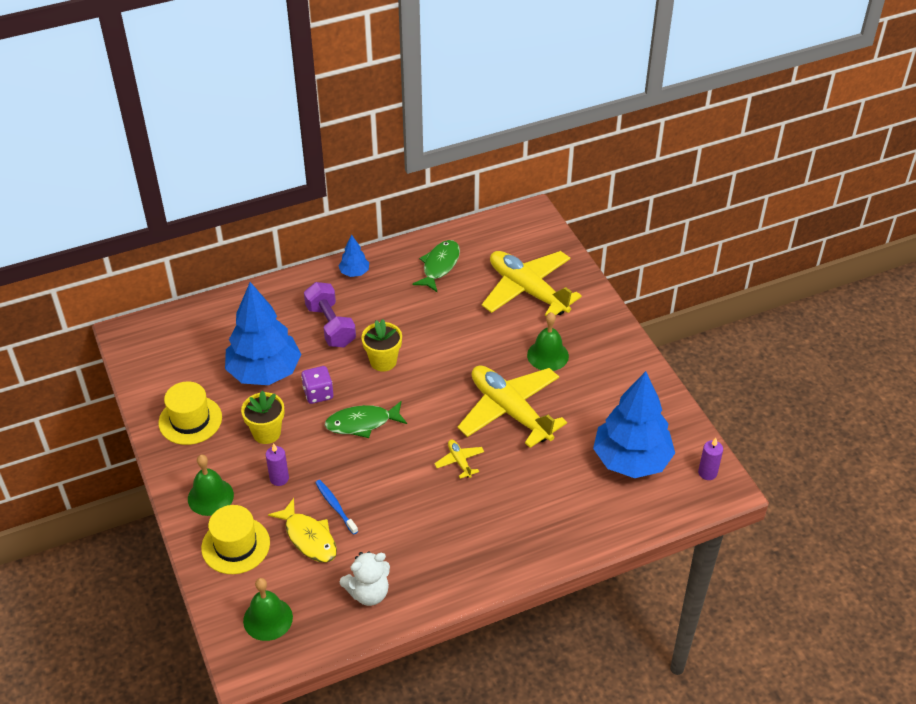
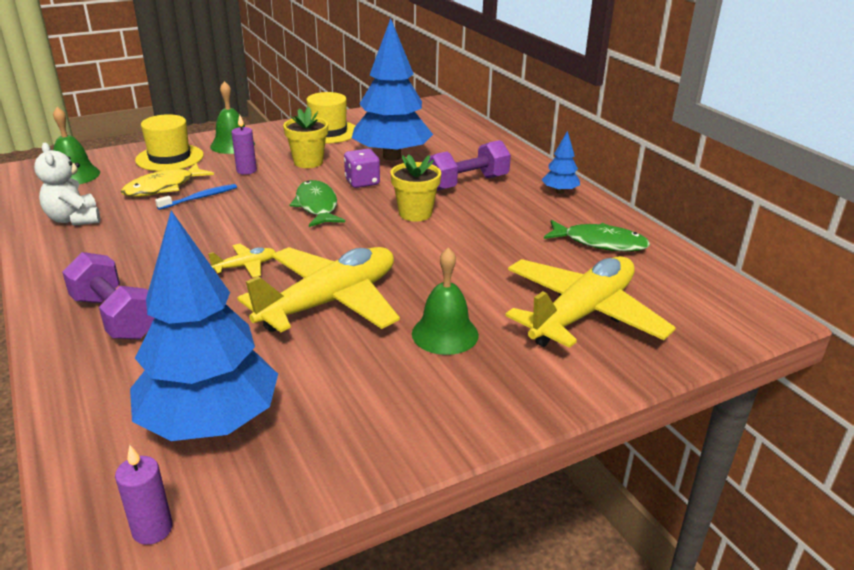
camera: 85 degrees right, 15 degrees down
none -> purple dumbbell [62,252,154,340]

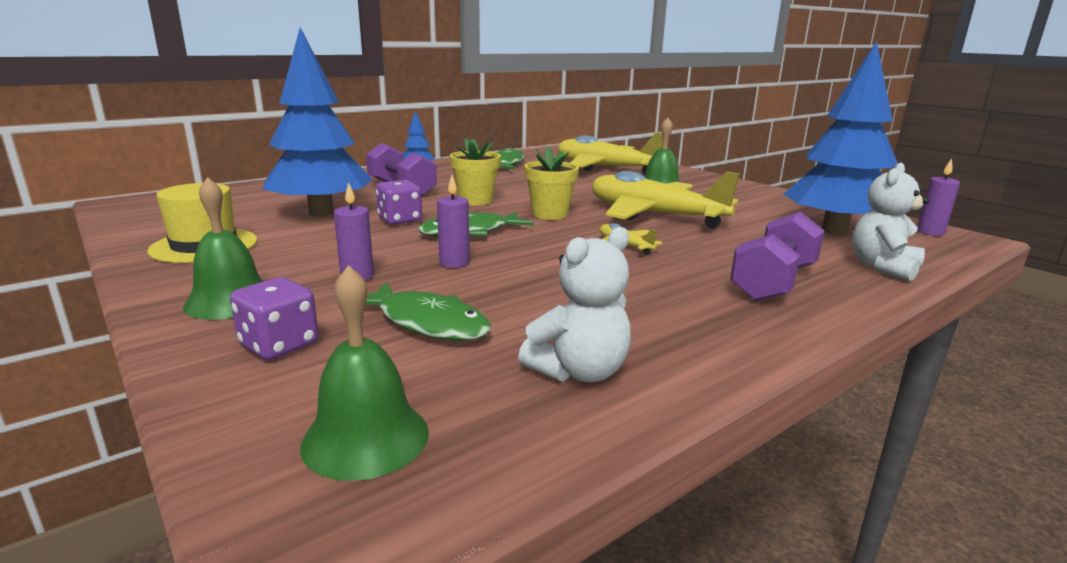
camera: 100 degrees left, 10 degrees down
yellow fish [121,163,214,197] -> green fish [366,282,492,341]
yellow hat [135,114,204,171] -> purple dice [230,277,319,360]
blue toothbrush [155,184,237,210] -> none
yellow flower pot [283,107,328,168] -> yellow flower pot moved to [524,146,579,220]
none -> purple candle [437,175,470,268]
none -> white teddy bear [852,163,929,281]

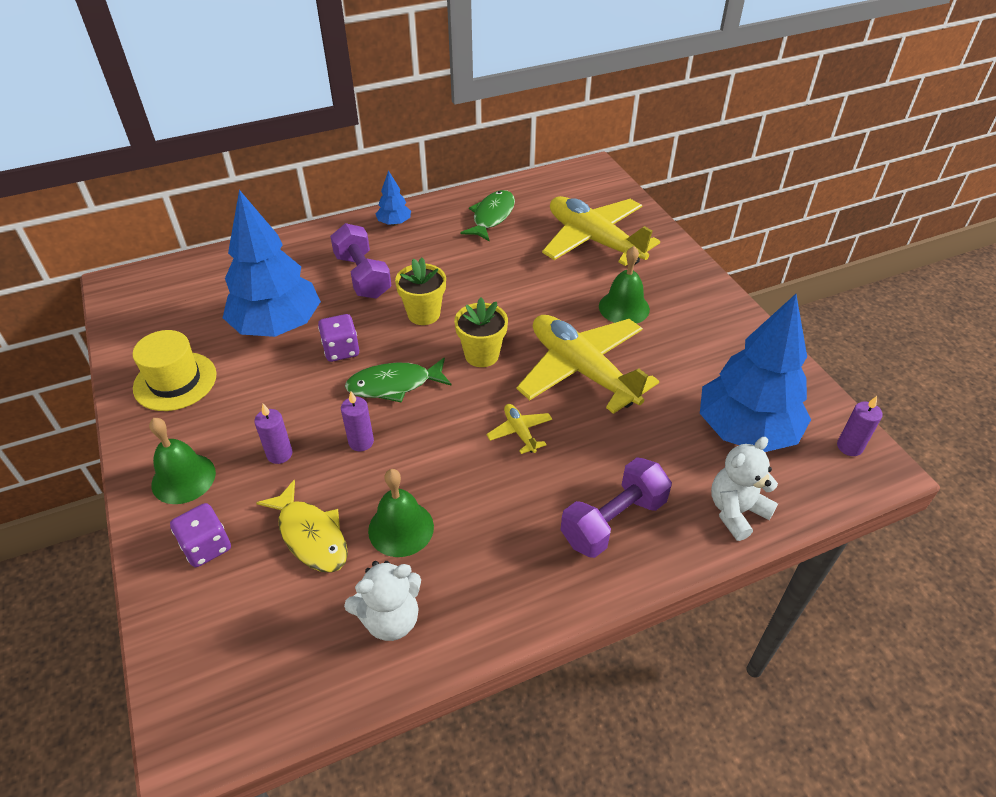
camera: 15 degrees right, 25 degrees up
green bell [300,265,429,481] -> green bell moved to [368,469,434,557]
green fish [366,282,492,341] -> yellow fish [256,480,348,573]

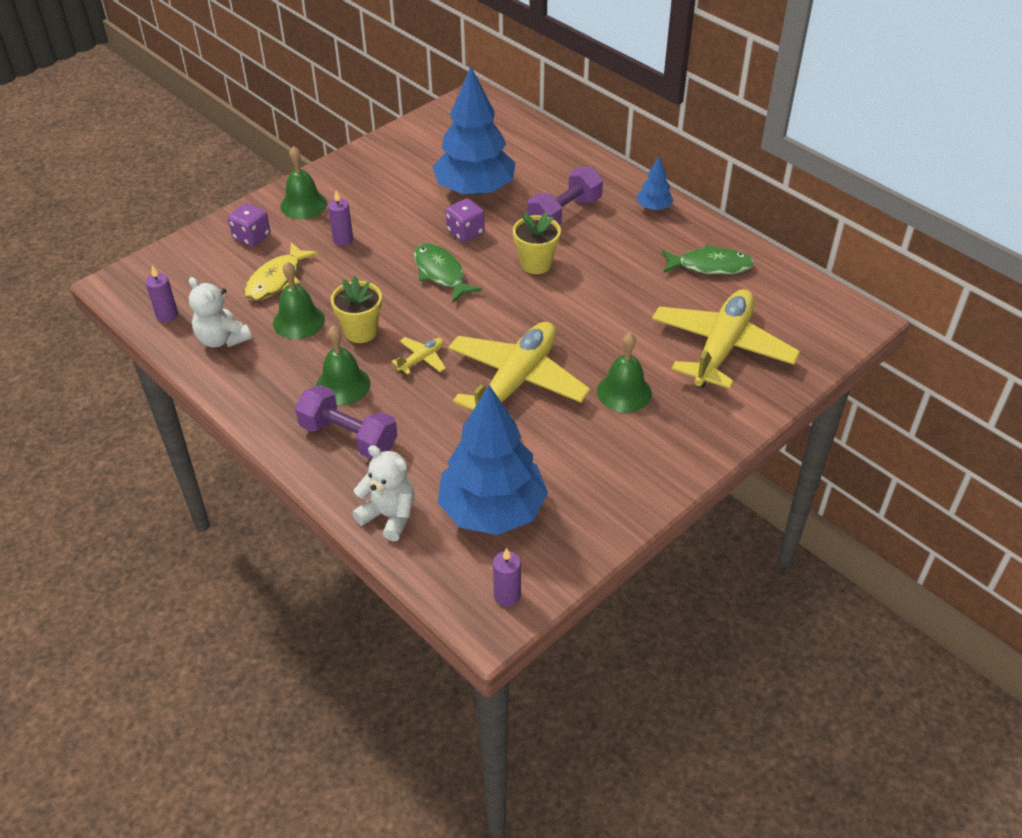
camera: 70 degrees right, 0 degrees up
yellow hat [133,330,217,411] -> none
purple candle [341,391,374,451] -> purple candle moved to [145,266,178,322]
yellow flower pot [454,298,508,367] -> yellow flower pot moved to [331,276,382,343]
none -> green bell [316,325,370,405]

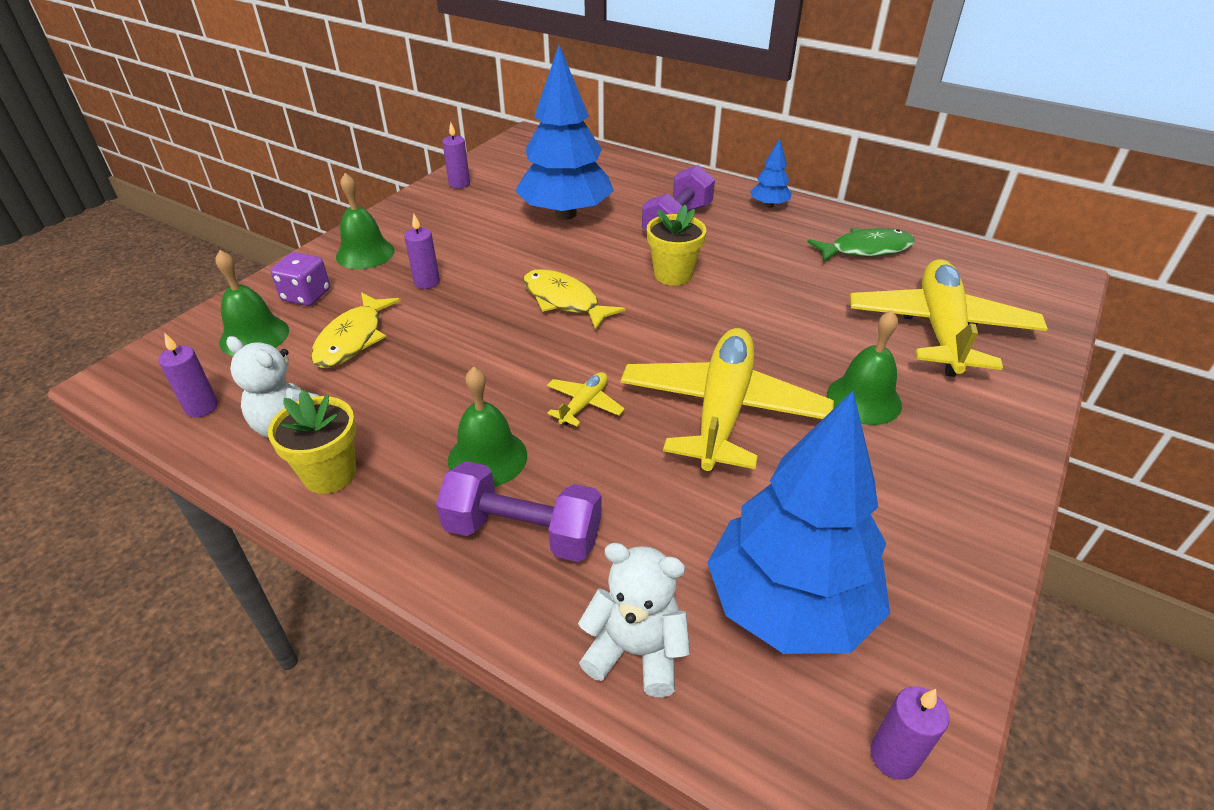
camera: 15 degrees left, 5 degrees down
green bell [273,262,325,339] -> green bell moved to [215,250,289,356]
yellow flower pot [331,276,382,343] -> yellow flower pot moved to [268,390,356,494]
green fish [414,243,482,303] -> yellow fish [523,269,625,330]
purple dice [446,198,485,242] -> none
none -> purple candle [442,122,470,188]

